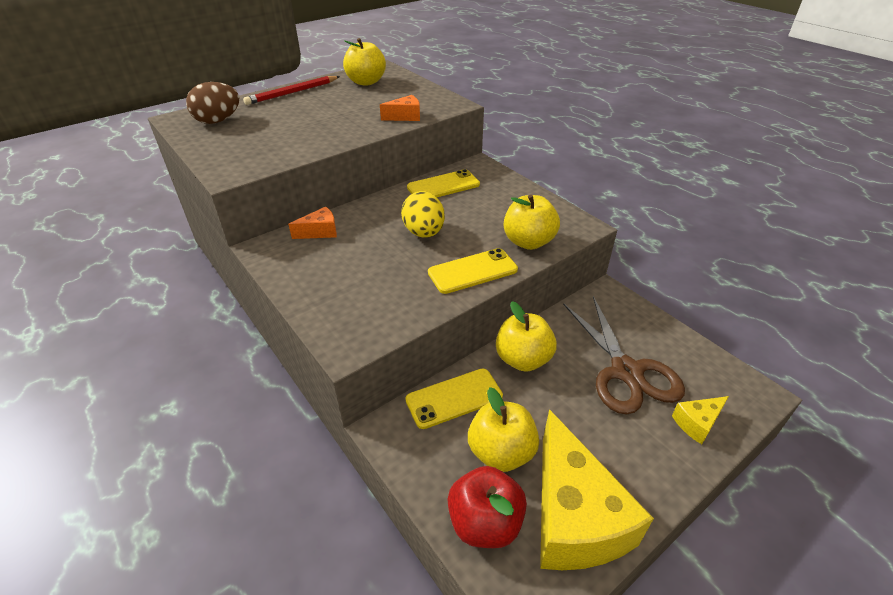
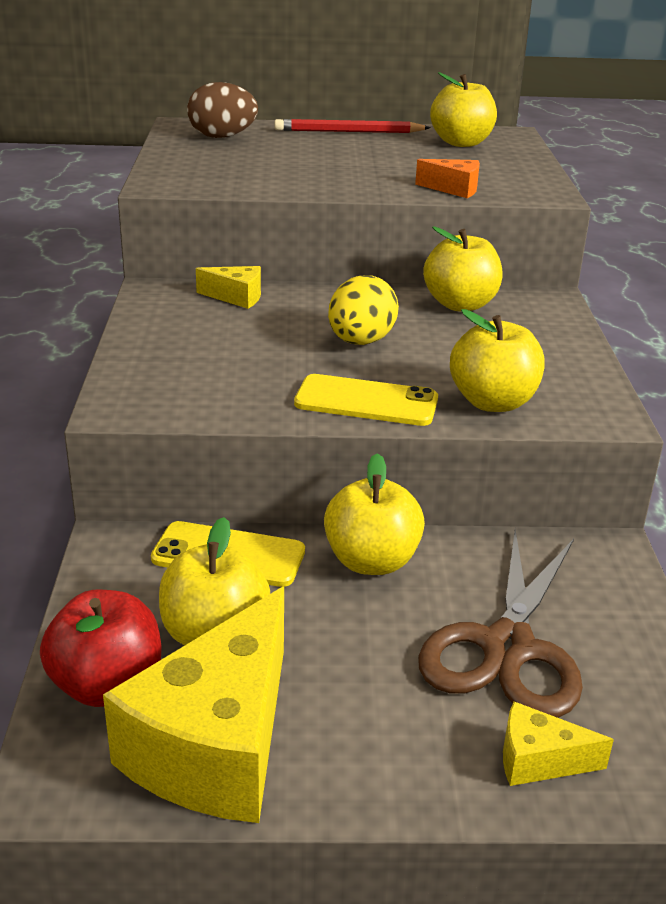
camera: 35 degrees right, 10 degrees down
orange cheese [288,207,337,239] -> yellow cheese [196,266,261,309]
yellow phone [407,169,480,197] -> yellow apple [423,226,503,312]

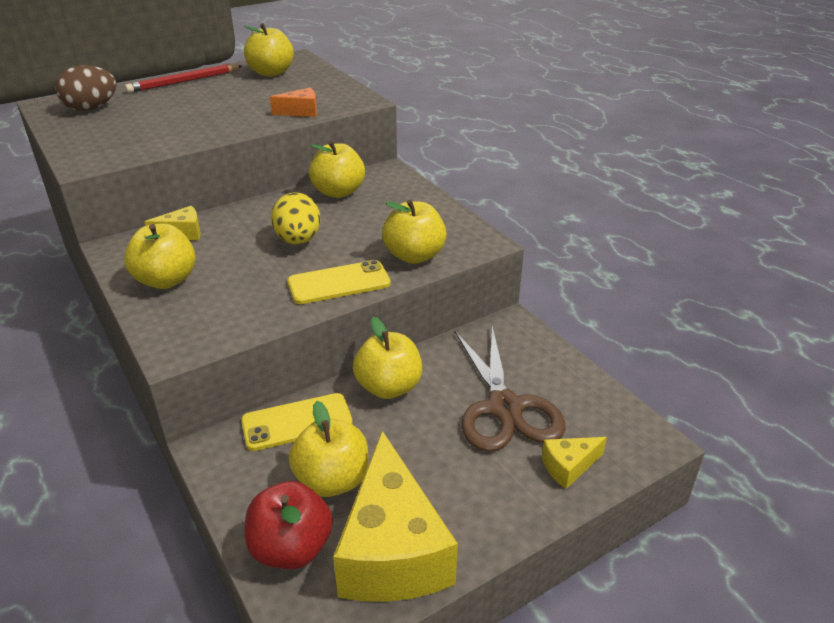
camera: 30 degrees left, 5 degrees up
none -> yellow apple [124,223,196,289]

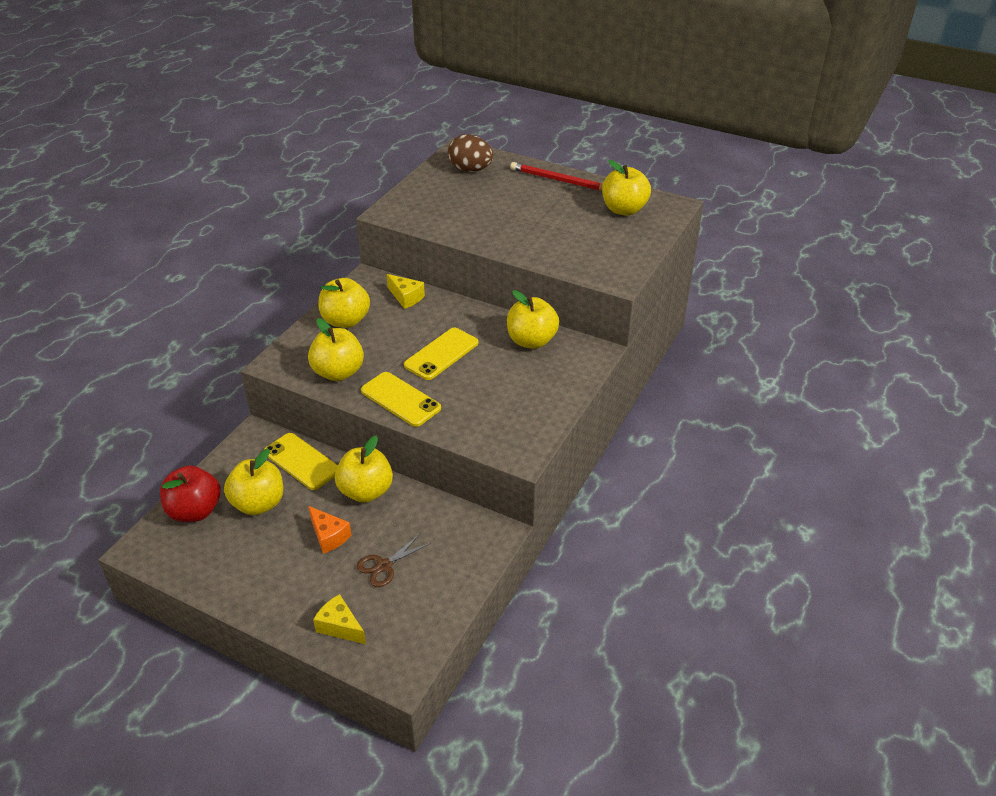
camera: 60 degrees right, 5 degrees up
orange cheese [270,88,317,117] -> orange cheese moved to [308,506,351,554]
yellow egg [271,192,321,245] -> yellow phone [404,328,478,380]
yellow cheese [333,431,458,602] -> none
yellow apple [382,200,447,264] -> yellow apple moved to [308,318,364,381]
brown scissors [455,326,566,452] -> brown scissors [357,534,431,587], size x0.48

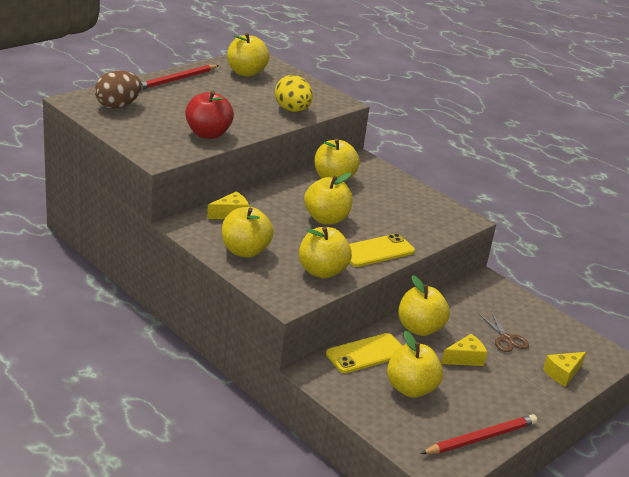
camera: 75 degrees left, 10 degrees down
red apple [160,465,220,522] -> red apple moved to [185,91,234,139]
orange cheese [308,506,351,554] -> yellow cheese [441,334,487,366]
yellow phone [404,328,478,380] -> yellow apple [304,173,353,224]
none -> yellow egg [275,75,313,112]
none -> red pencil [421,414,537,454]

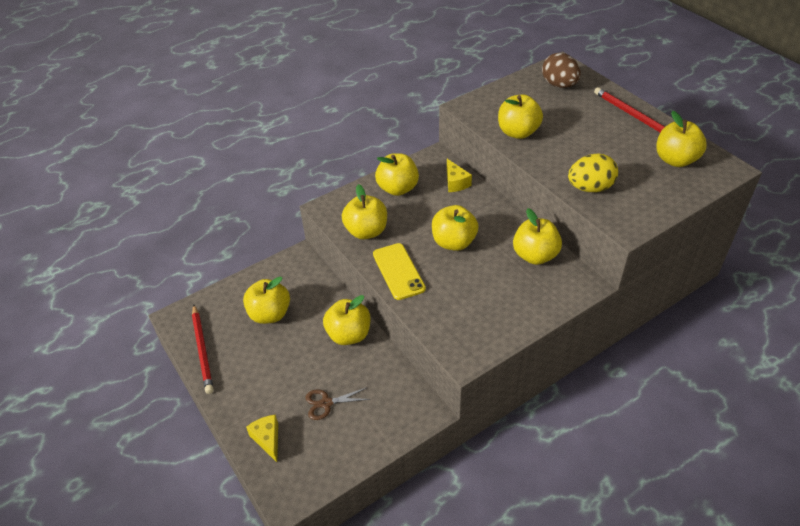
camera: 105 degrees right, 15 degrees up
red apple [185,91,234,139] -> yellow apple [498,94,543,139]
yellow phone [326,333,402,373] -> none
yellow cheese [441,334,487,366] -> none

